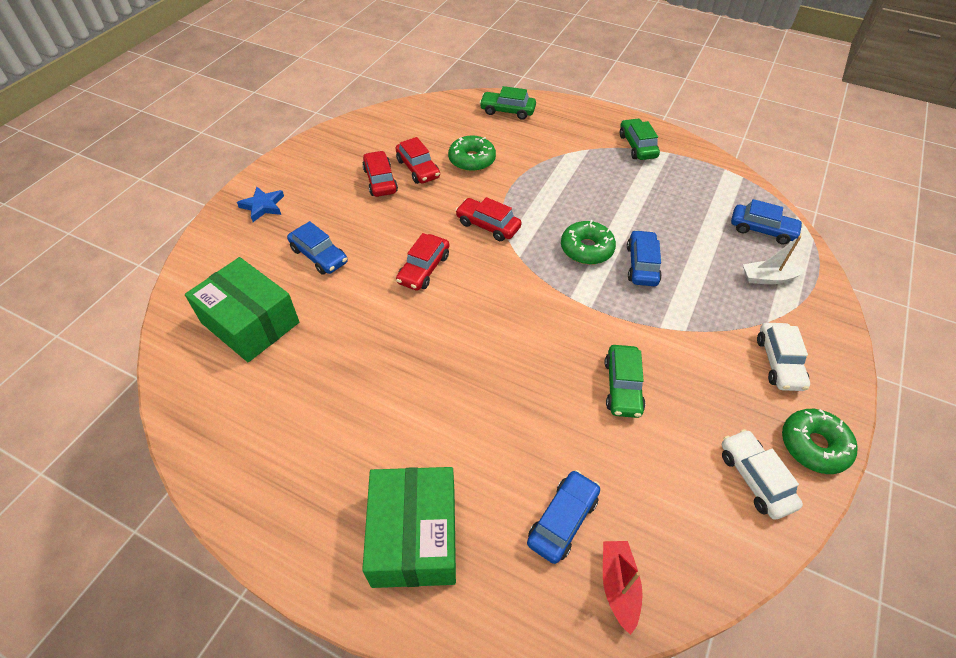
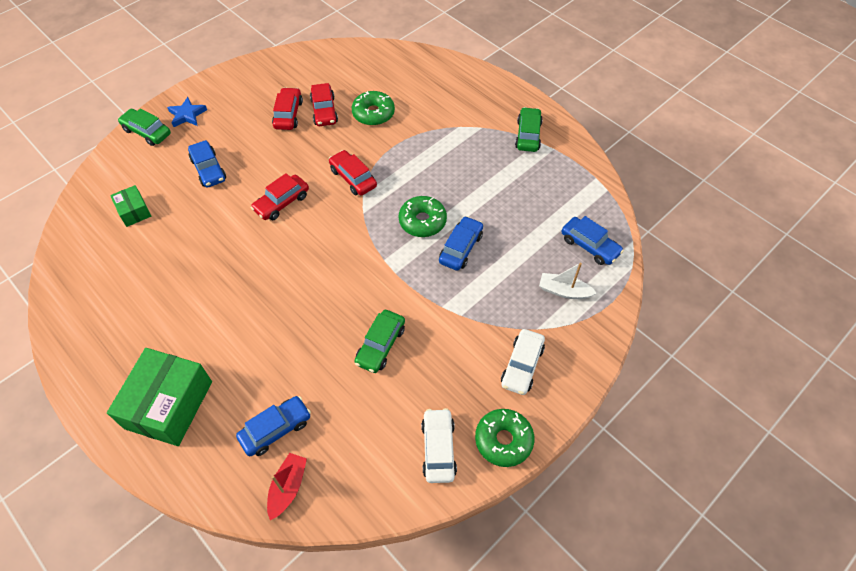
camera: 20 degrees right, 5 degrees up
green box [185,257,299,362] -> green box [110,185,151,227], size x0.50
green car [479,86,536,120] -> green car moved to [118,108,171,146]

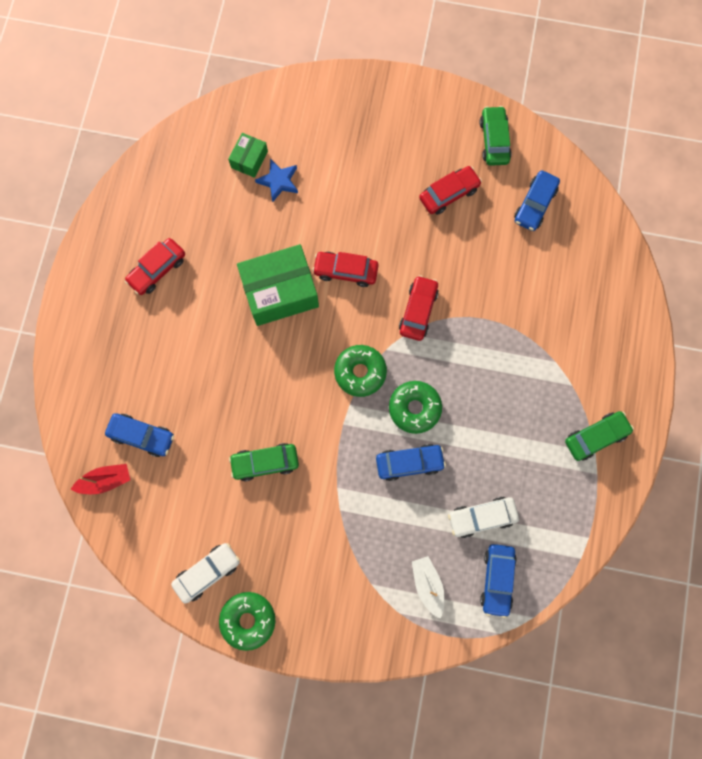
camera: 55 degrees right, 20 degrees up
green box [107,348,212,446] -> green box moved to [237,244,319,326]
green car [118,108,171,146] -> green car moved to [479,106,512,166]
blue star [167,97,207,127] -> blue star moved to [255,159,298,202]
blue car [188,140,226,188] -> blue car moved to [514,171,560,231]
red car [310,83,338,126] -> red car moved to [125,238,185,295]
green donut [352,91,395,126] -> green donut moved to [334,345,387,397]
white car [501,329,545,395] -> white car moved to [448,497,519,538]

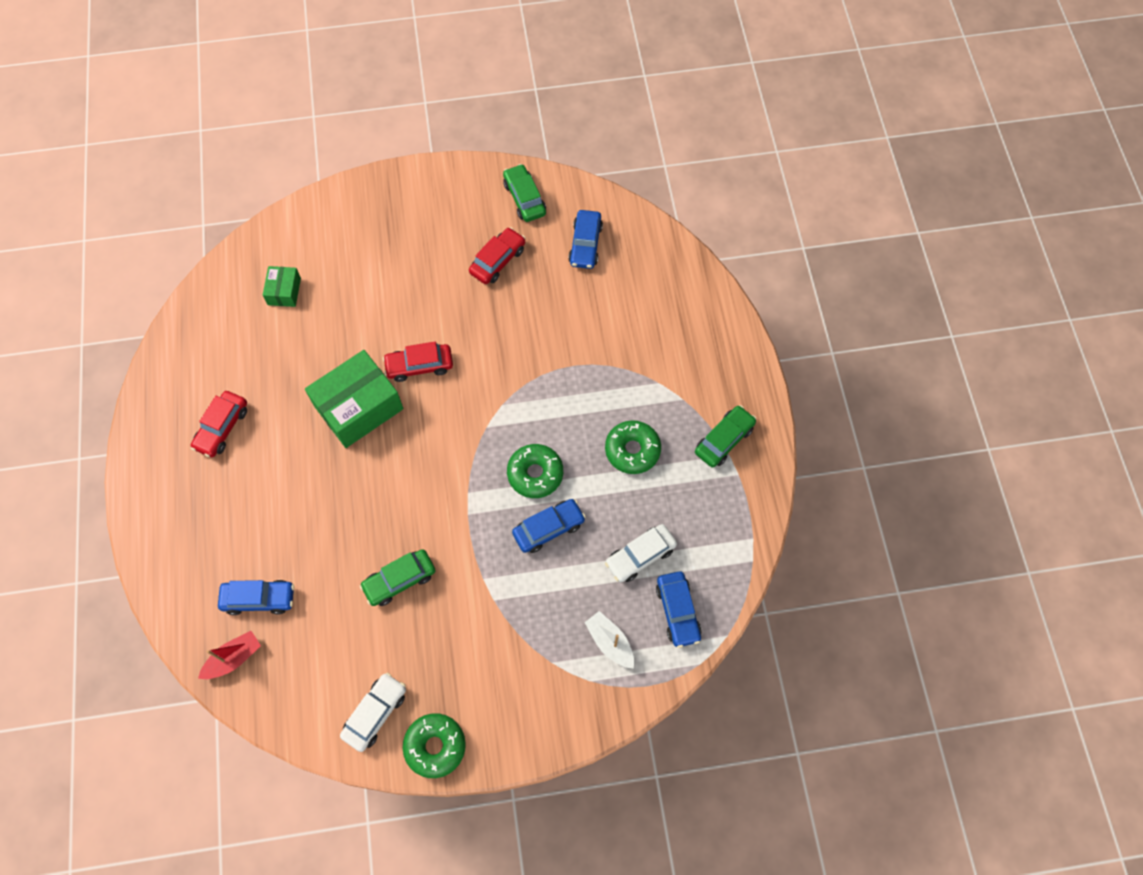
camera: 20 degrees left, 10 degrees down
blue star [255,159,298,202] -> none
green donut [334,345,387,397] -> green donut moved to [605,420,661,474]
red car [399,275,439,341] -> none

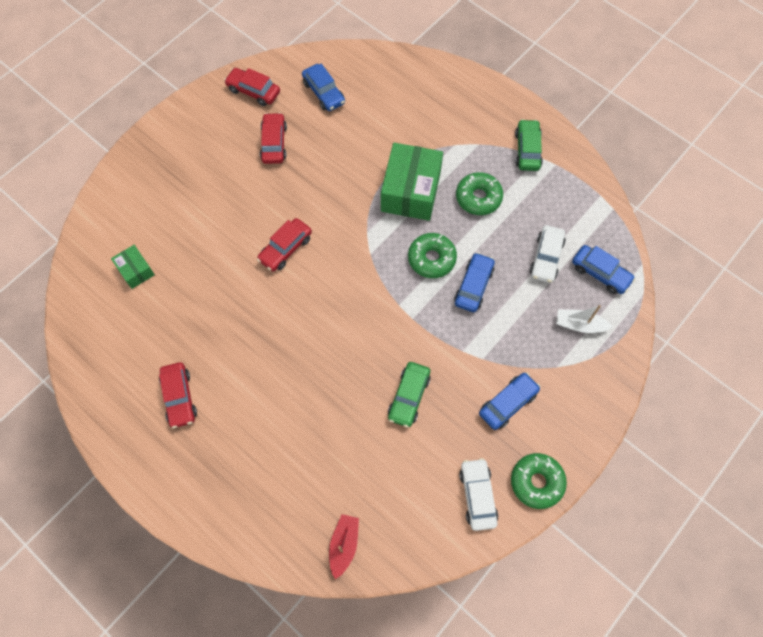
camera: 40 degrees left, 0 degrees up
blue car [218,580,294,615] -> blue car moved to [479,372,540,430]
green box [305,350,404,448] -> green box moved to [381,143,443,221]
green car [503,164,546,222] -> red car [224,68,280,106]

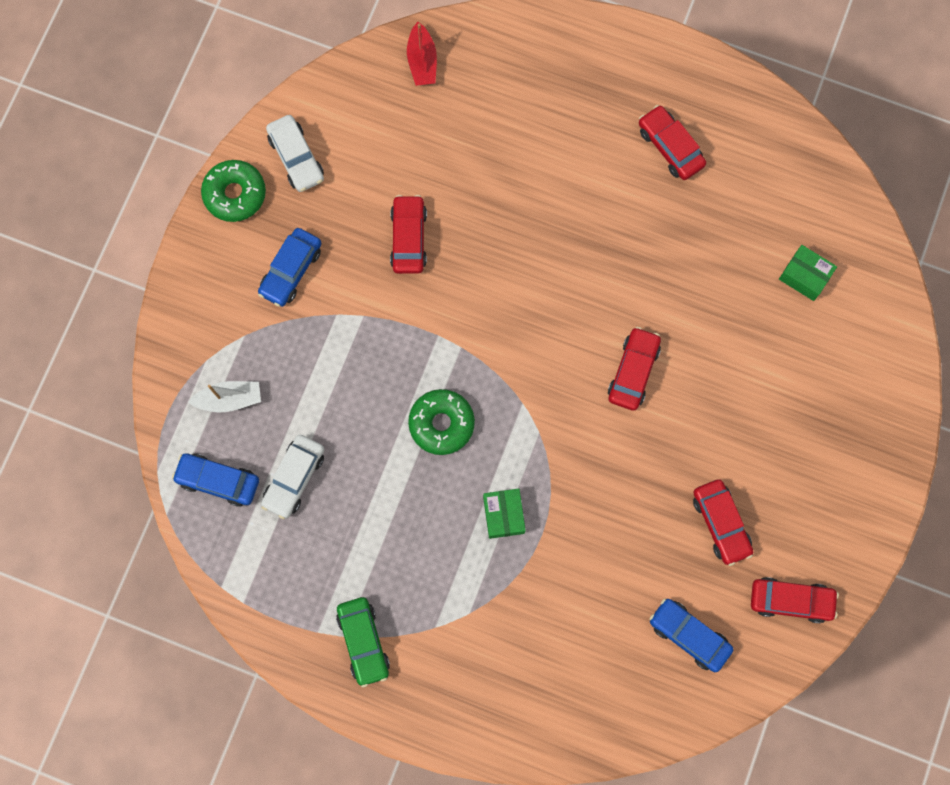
camera: 160 degrees right, 10 degrees up
green box [381,143,443,221] -> green box [483,489,526,539], size x0.50
green car [388,362,430,428] -> red car [390,195,427,274]
blue car [454,252,495,312] -> none
green donut [456,172,503,215] -> none
white car [530,225,566,283] -> white car turned 150 degrees counterclockwise [261,435,324,519]

